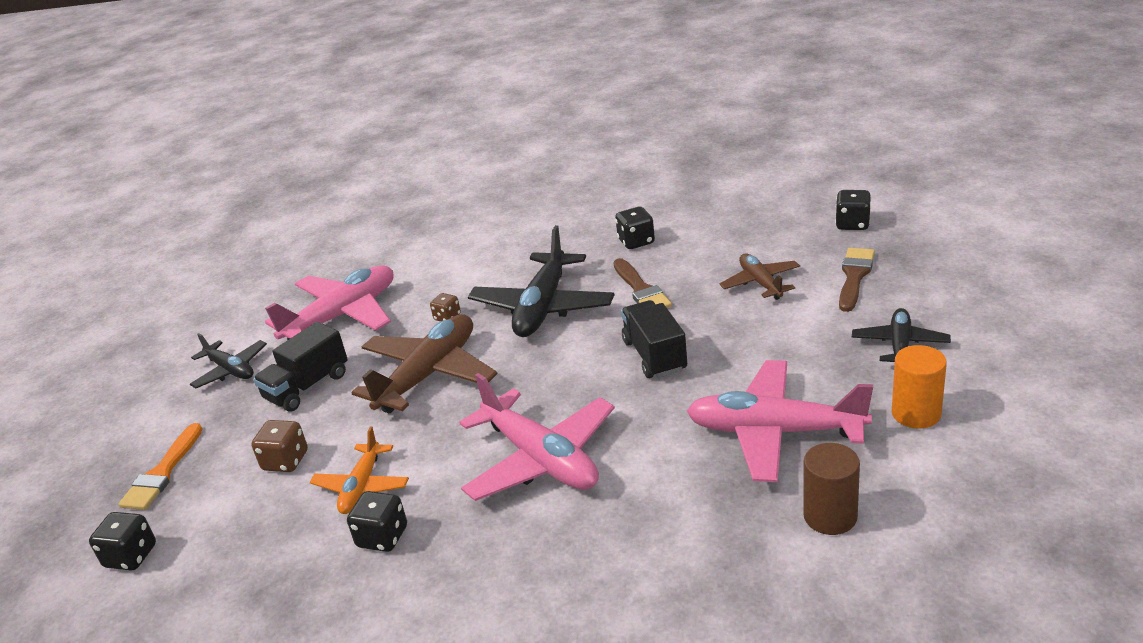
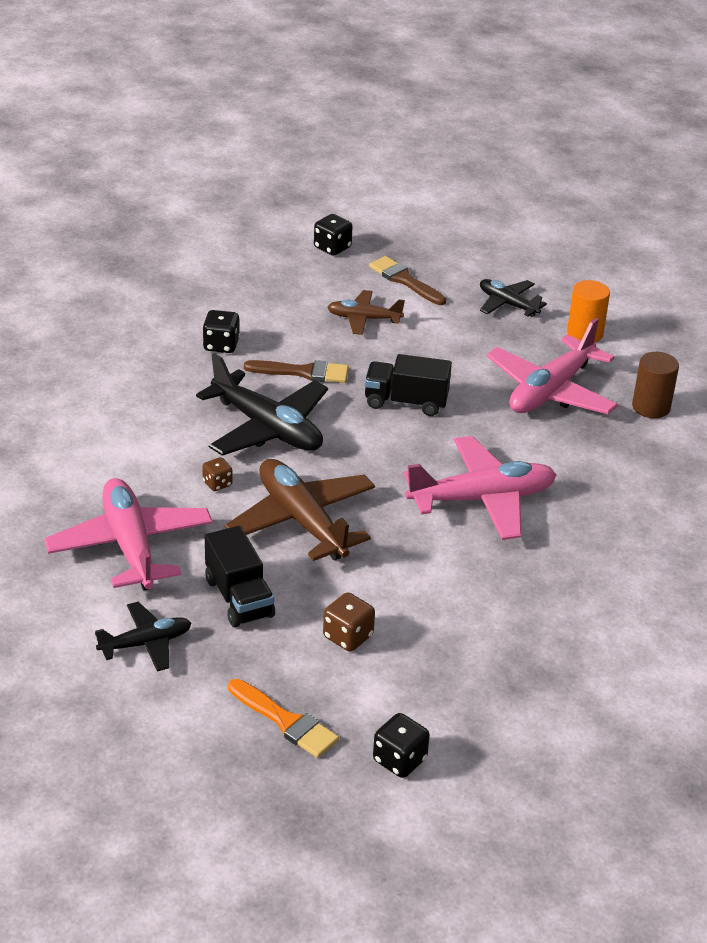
camera: 70 degrees left, 5 degrees up
orange plane [310,426,409,514] -> none
black dice [347,491,407,552] -> none

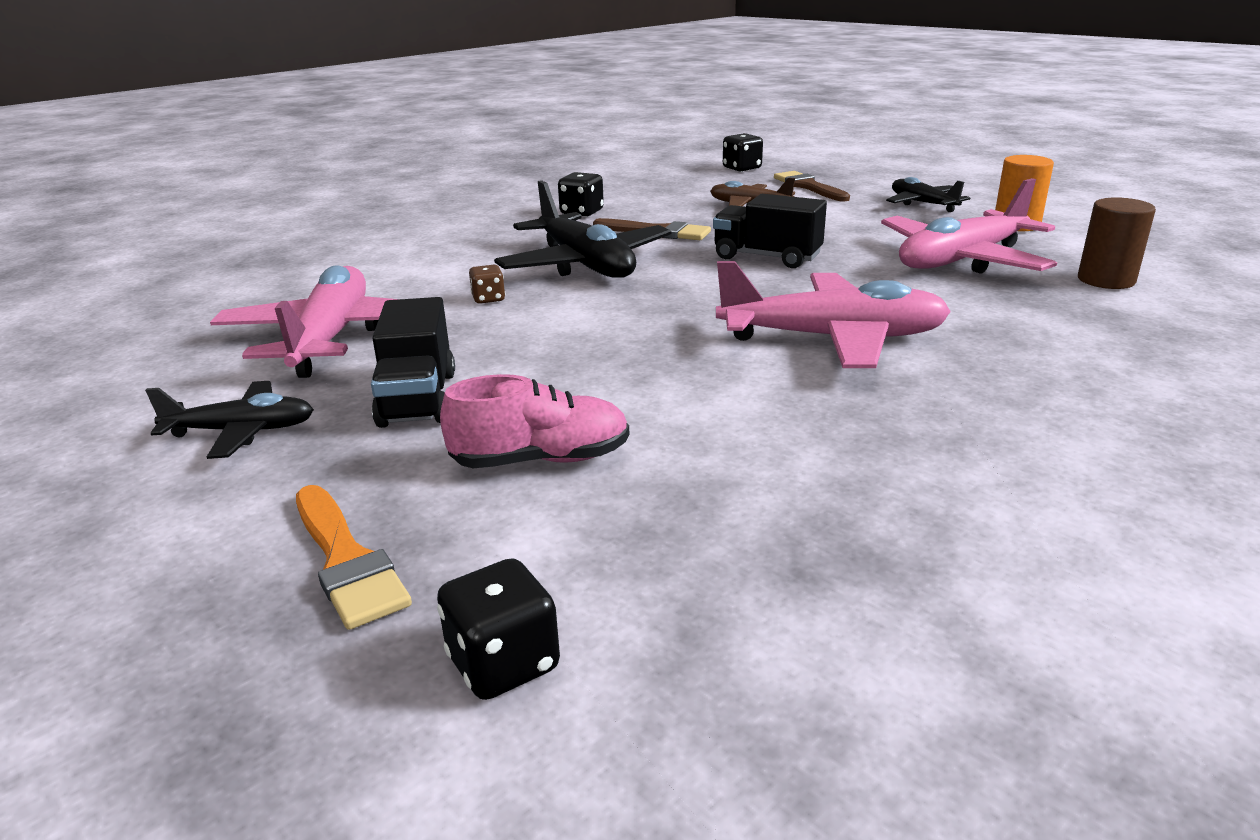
camera: 20 degrees right, 10 degrees down
brown plane [225,459,375,561] -> none
brown dice [323,592,375,652] -> pink shoe [440,374,629,468]

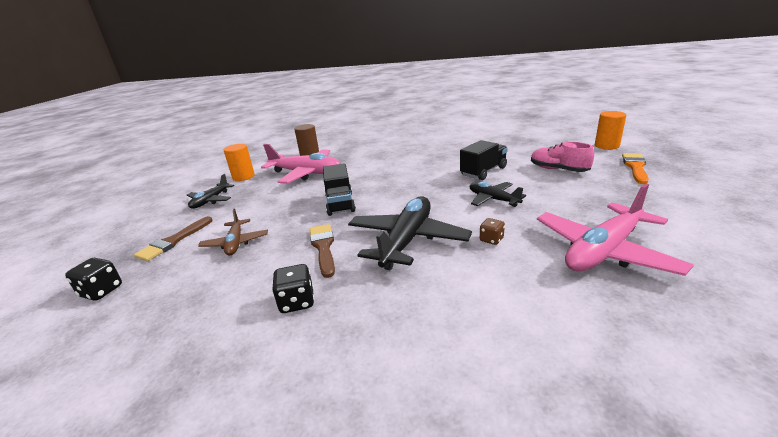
camera: 125 degrees left, 0 degrees up
black plane [145,381,314,459] -> black plane moved to [470,182,526,207]
black truck [371,297,455,428] -> black truck moved to [460,140,508,180]
black dice [437,558,560,700] -> orange cylinder [595,111,626,150]
pink plane [716,261,951,368] -> none

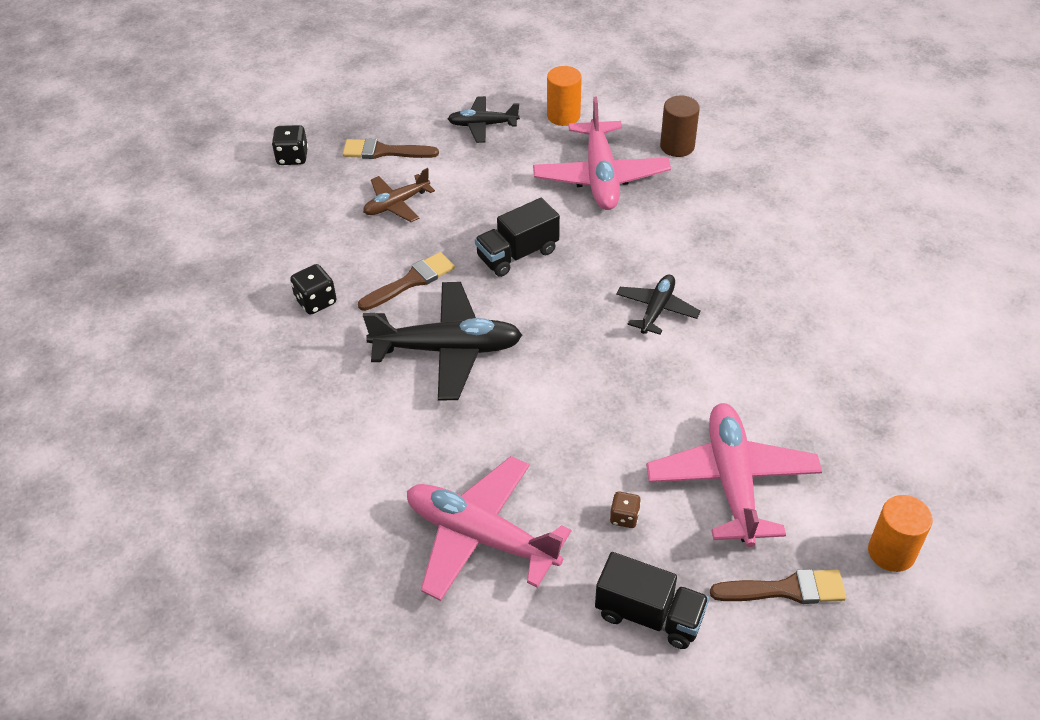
camera: 65 degrees right, 20 degrees up
black truck [460,140,508,180] -> black truck moved to [595,552,709,649]
black plane [470,182,526,207] -> black plane moved to [616,274,701,335]
brown dice [480,218,505,245] -> brown dice moved to [610,491,641,528]
pink shoe [531,142,594,172] -> pink plane [646,403,822,547]
orange brush [622,153,649,184] -> brown brush [710,569,846,604]

